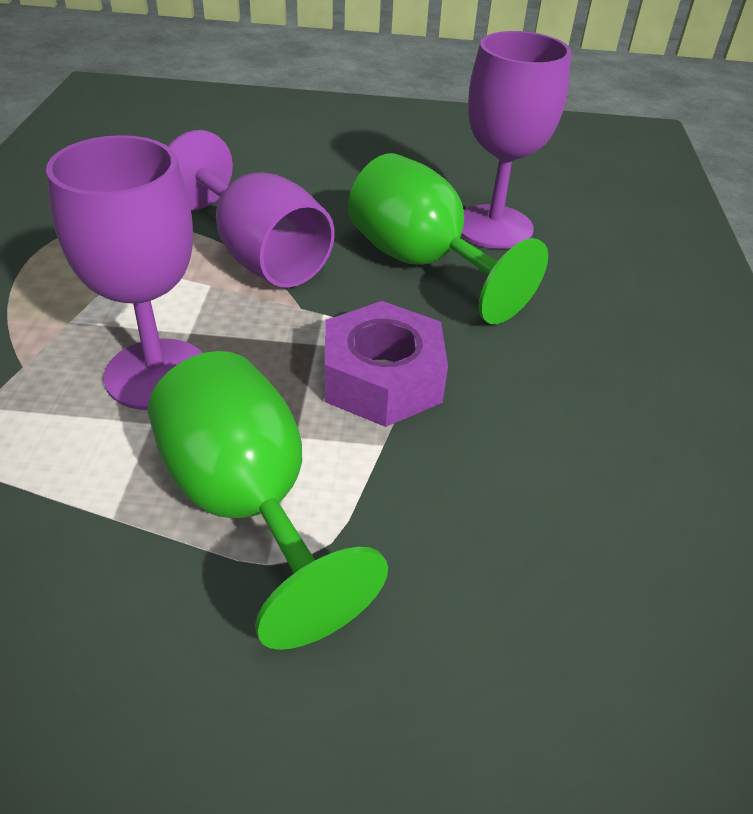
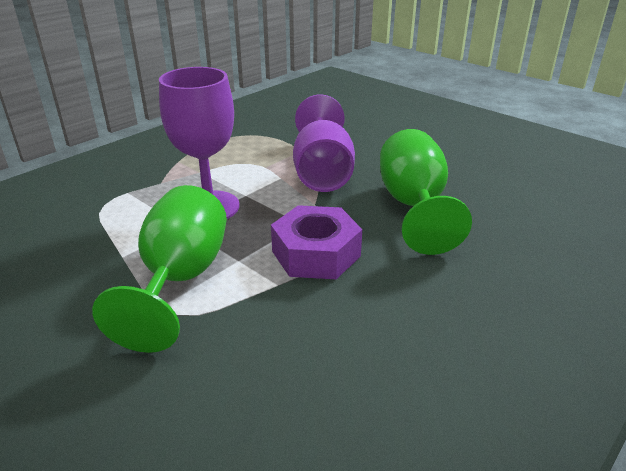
camera: 40 degrees right, 10 degrees down
purple goblet [461,31,571,249] -> none

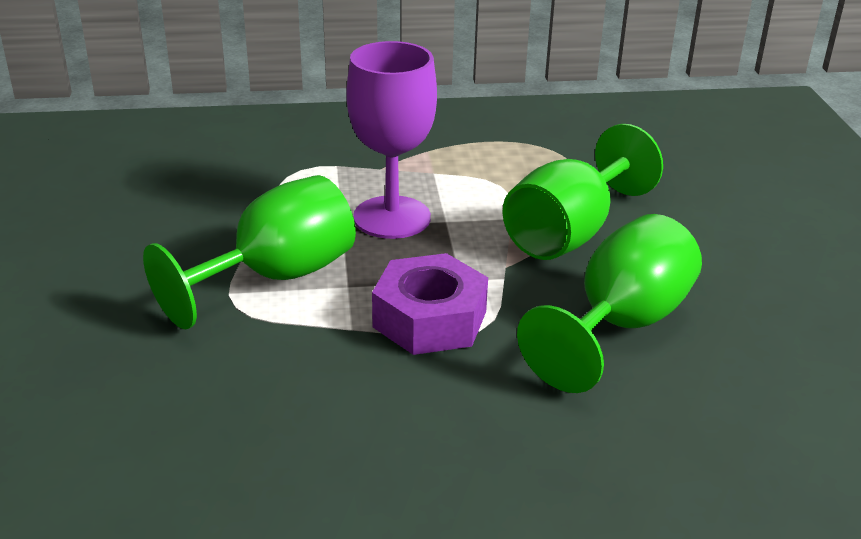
camera: 40 degrees right, 0 degrees up
purple goblet [293,95,355,192] -> green goblet [502,124,663,260]

